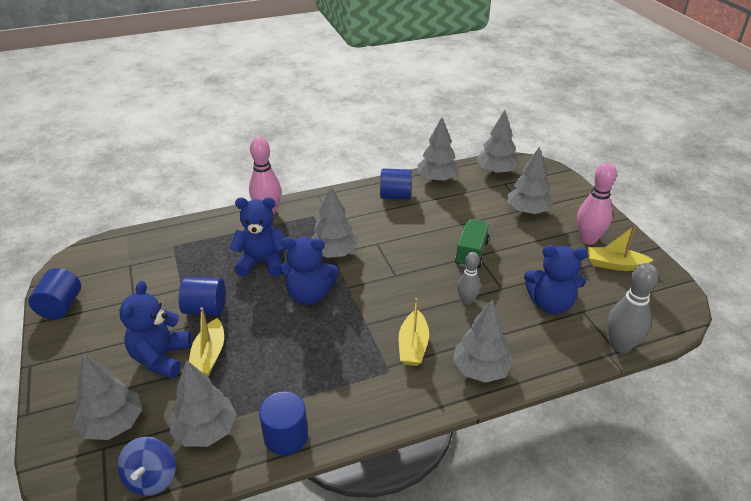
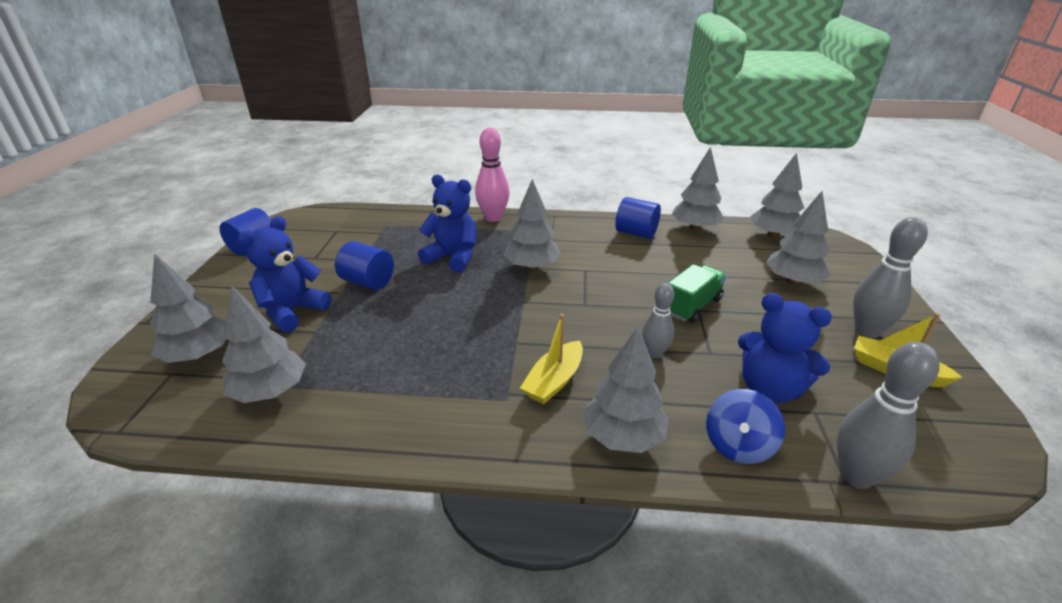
camera: 25 degrees right, 5 degrees down
blue spinning top [117,437,176,496] -> blue spinning top moved to [706,389,785,464]
yellow boat [189,307,224,376] -> none
blue cylinder [259,392,308,455] -> none
blue teddy bear [279,237,339,305] -> none
pink bowling pin [577,163,617,244] -> grey bowling pin [853,217,928,338]

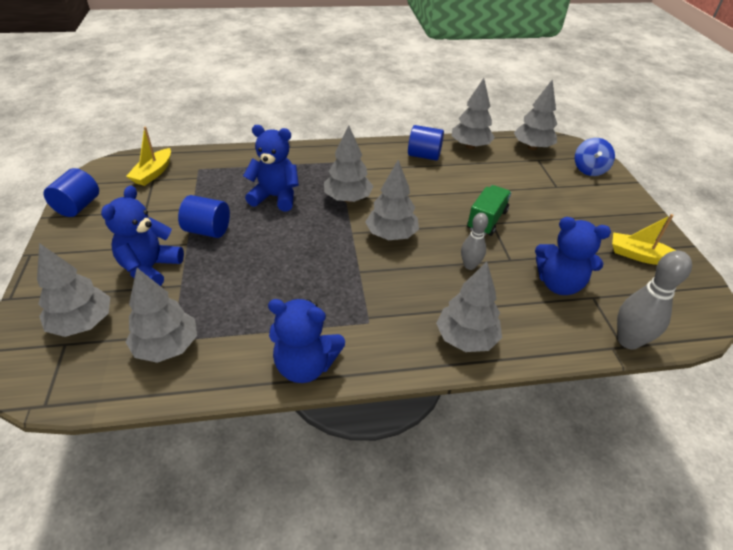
camera: 15 degrees left, 10 degrees up
pink bowling pin [475,128,510,222] -> none
yellow boat [520,314,583,404] -> yellow boat moved to [126,127,171,186]
blue spinning top [706,389,785,464] -> blue spinning top moved to [575,138,615,176]
grey tree [766,191,831,285] -> grey tree moved to [365,160,419,240]
grey bowling pin [853,217,928,338] -> none
none -> blue teddy bear [268,299,345,383]

